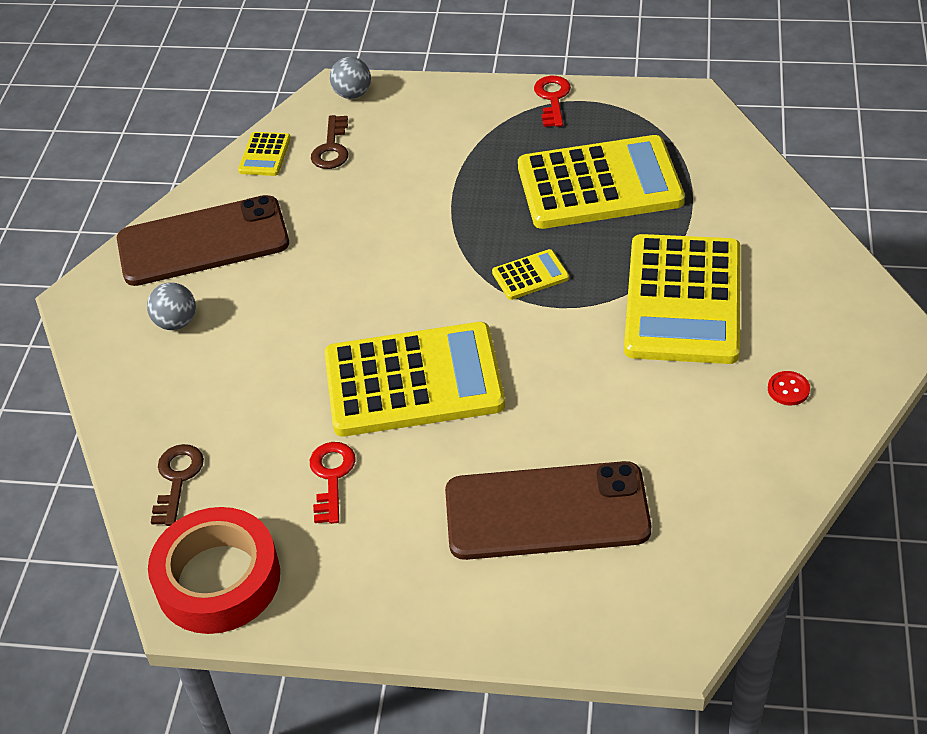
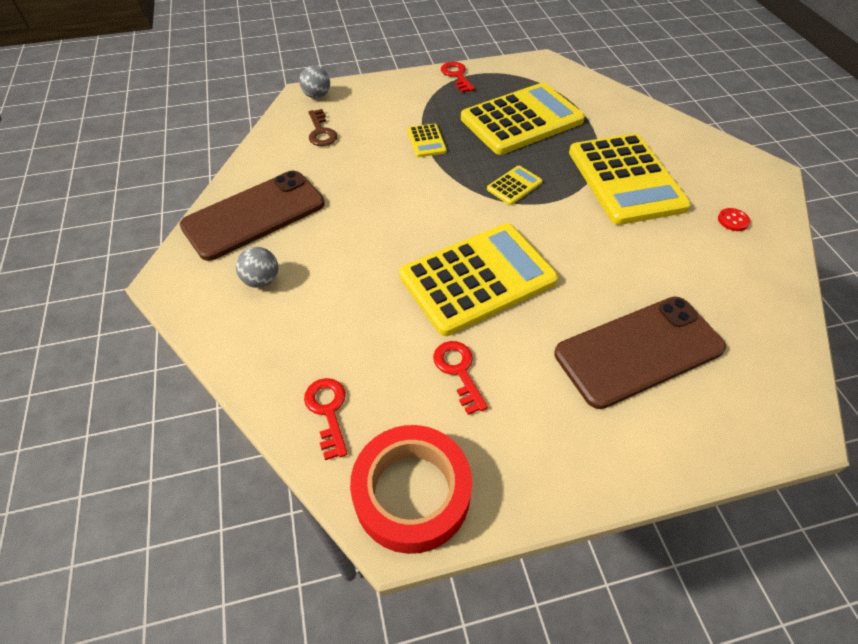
camera: 25 degrees left, 5 degrees up
brown key [151,444,204,526] -> red key [304,378,348,460]
yellow calculator [238,132,291,176] -> yellow calculator moved to [407,124,447,157]

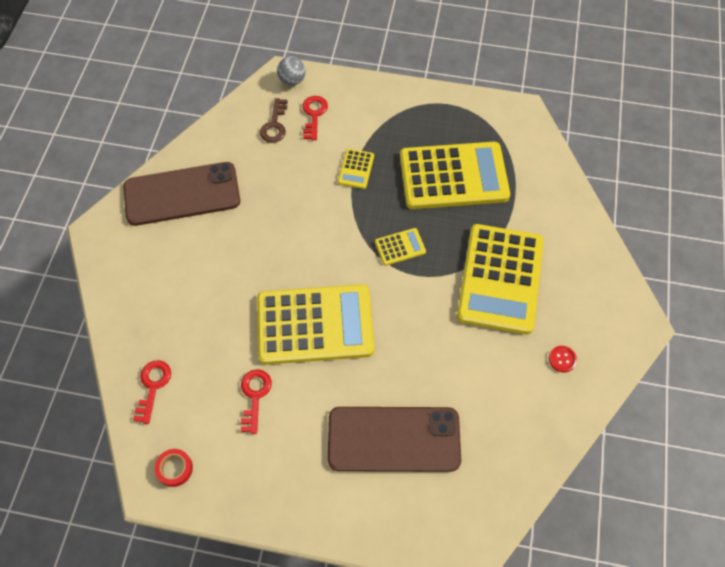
camera: 25 degrees right, 10 degrees up
grey ball [236,247,278,288] -> none
red tape [350,425,472,554] -> red tape [155,449,193,487], size x0.43
red key [441,62,475,93] -> red key moved to [303,96,328,140]

